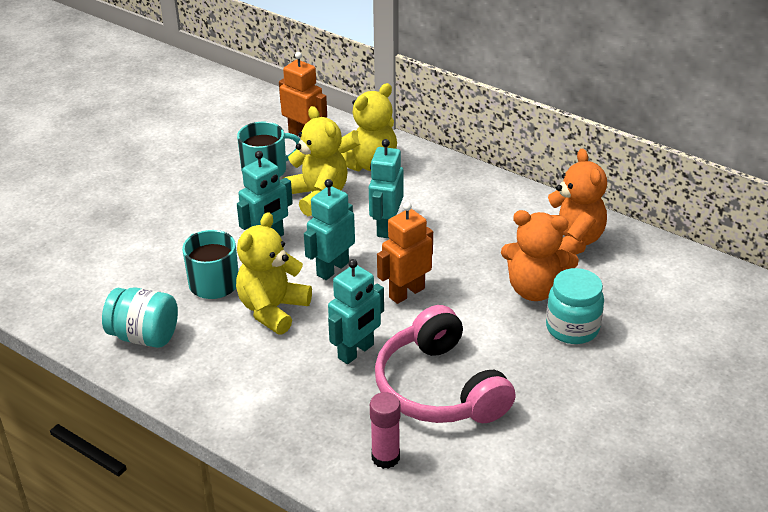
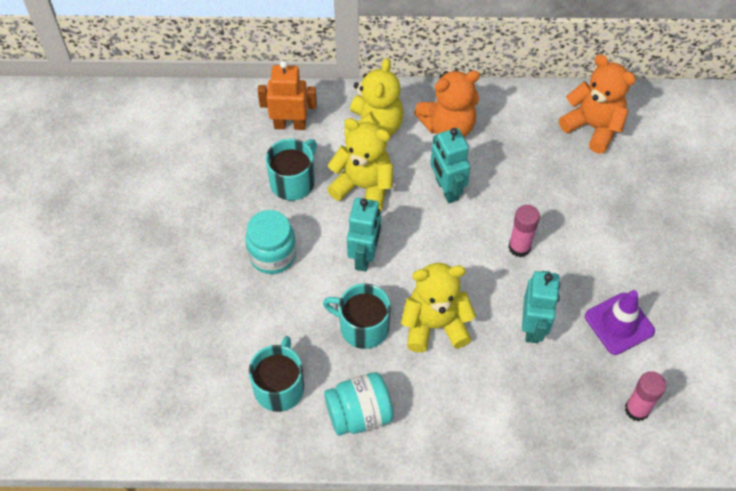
camera: 35 degrees left, 20 degrees up
yellow teddy bear [236,212,312,335] -> yellow teddy bear turned 90 degrees clockwise [401,263,476,353]
turquoise robot [304,179,355,280] -> none
pink headphones [375,305,516,423] -> purple traffic cone [585,290,655,355]
orange robot [377,202,433,304] -> pink glue stick [508,205,540,257]
orange teddy bear [501,210,579,301] -> orange teddy bear moved to [414,70,480,137]
turquoise jar [546,268,604,344] -> turquoise jar moved to [245,210,296,274]
none -> turquoise mug [249,336,304,412]

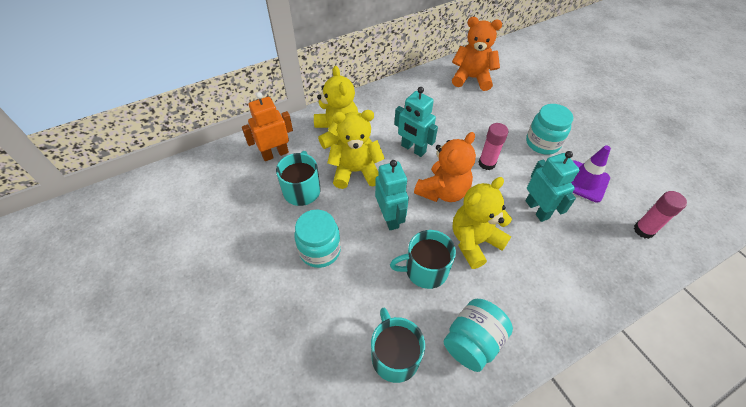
camera: 30 degrees left, 5 degrees down
orange teddy bear [414,70,480,137] -> orange teddy bear moved to [414,132,476,202]
none -> turquoise jar [526,104,573,155]

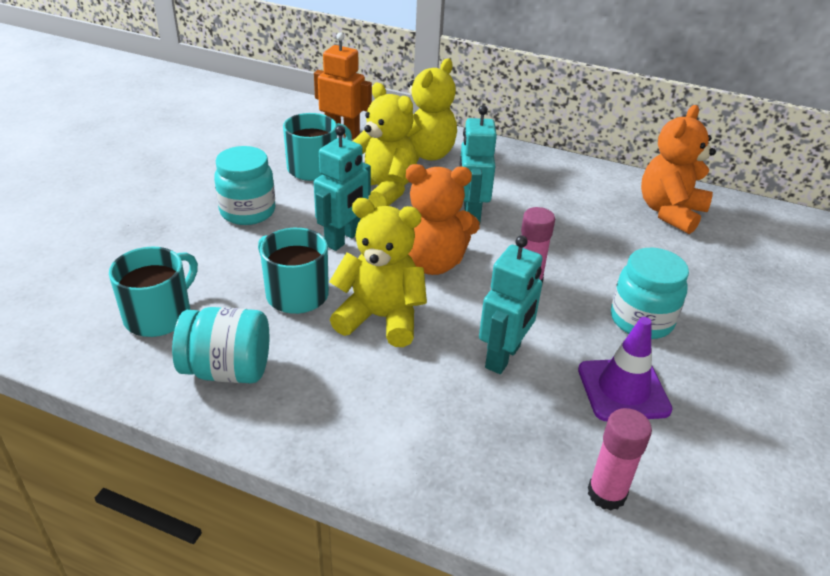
camera: 50 degrees right, 15 degrees down
orange teddy bear [452,17,502,91] -> orange teddy bear turned 120 degrees counterclockwise [641,105,716,234]

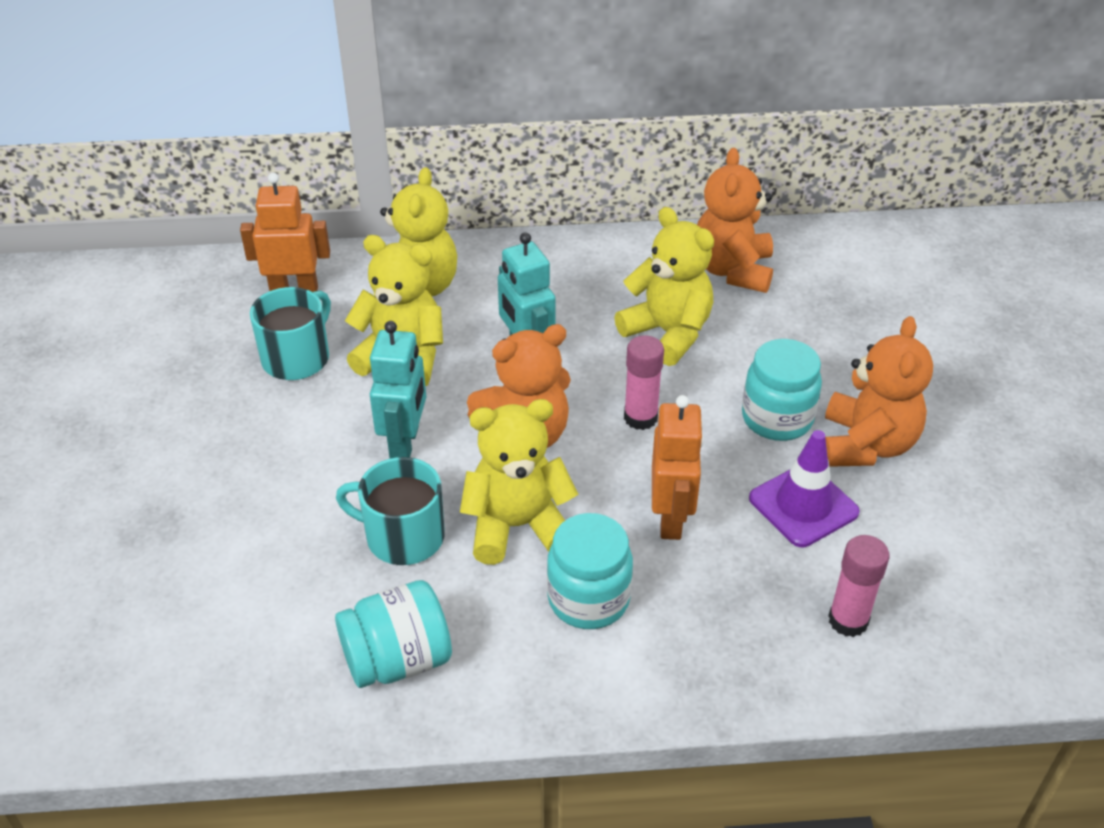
camera: 25 degrees left, 5 degrees up
turquoise mug [109,247,198,337] -> none
turquoise jar [214,146,275,225] -> turquoise jar moved to [547,513,633,629]
turquoise robot [479,235,543,374] -> orange robot [652,395,704,540]
none -> yellow teddy bear [614,207,714,366]
none -> orange teddy bear [825,316,933,467]

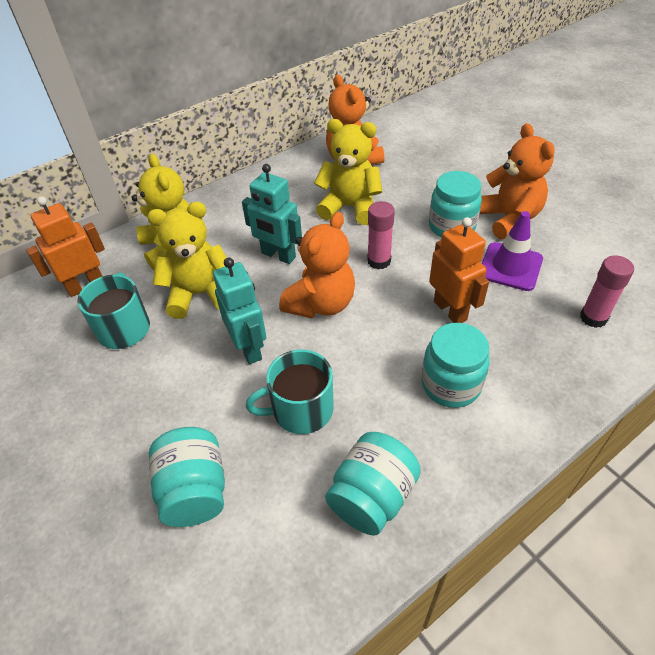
camera: 30 degrees left, 5 degrees up
yellow teddy bear [460,399,578,565] -> none
none -> turquoise jar [149,427,225,527]

